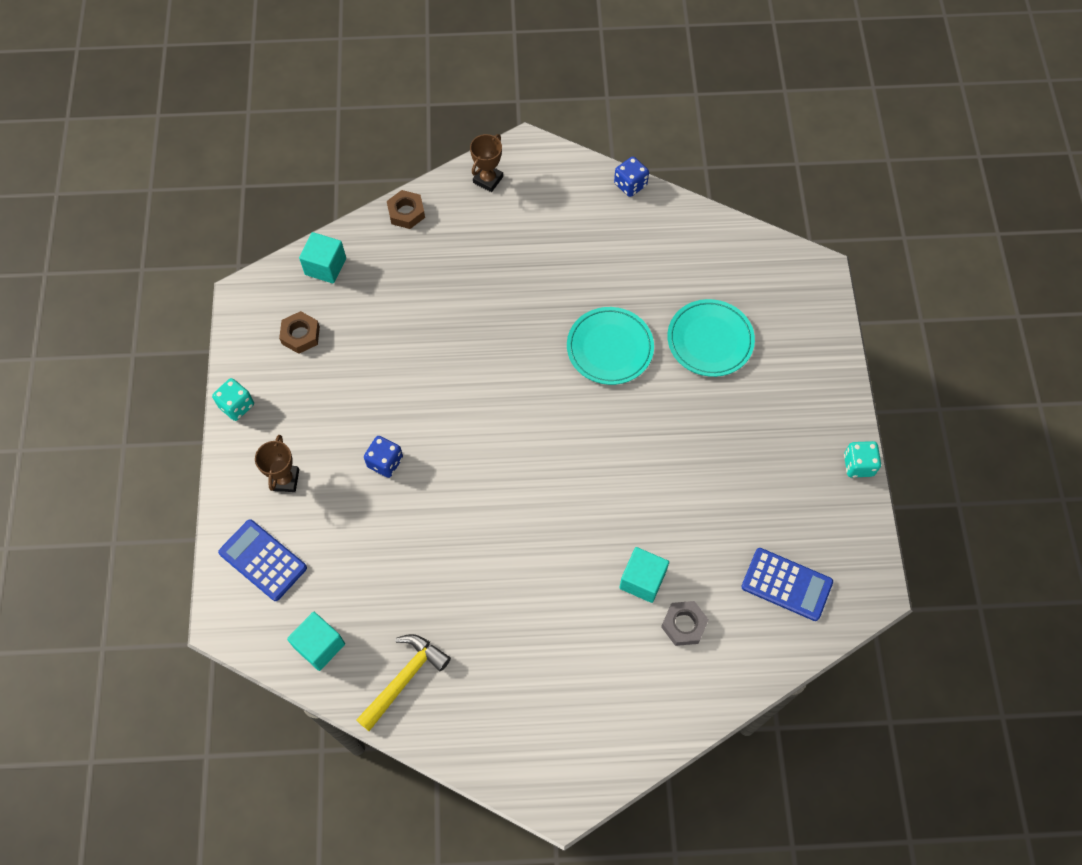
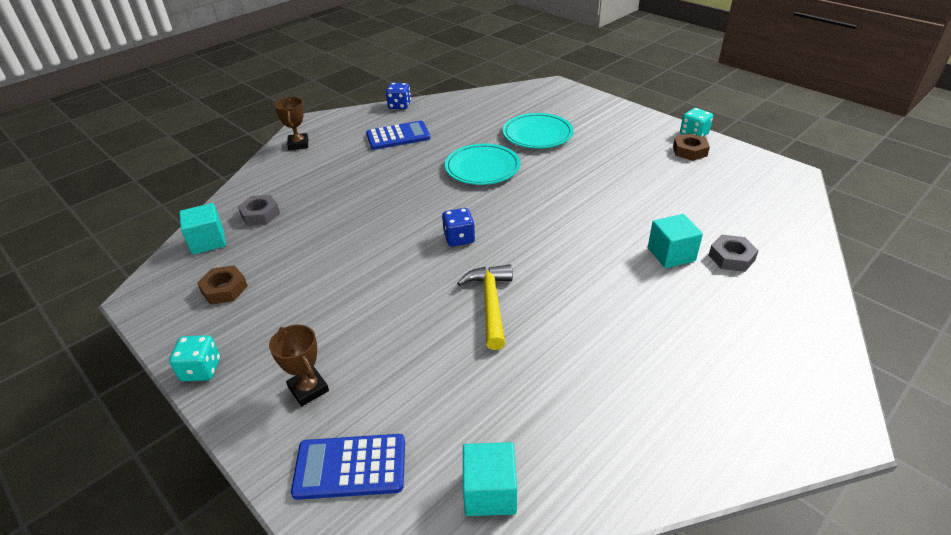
camera: 40 degrees left, 25 degrees down
yellow hammer [356,634,451,731] -> yellow hammer moved to [457,264,513,350]
blue dice [364,436,403,478] -> blue dice moved to [442,208,475,247]
brown nut [387,190,425,229] -> brown nut moved to [673,133,710,161]
blue calculator [741,548,833,621] -> blue calculator moved to [366,121,431,150]
none -> grey nut [238,195,280,226]

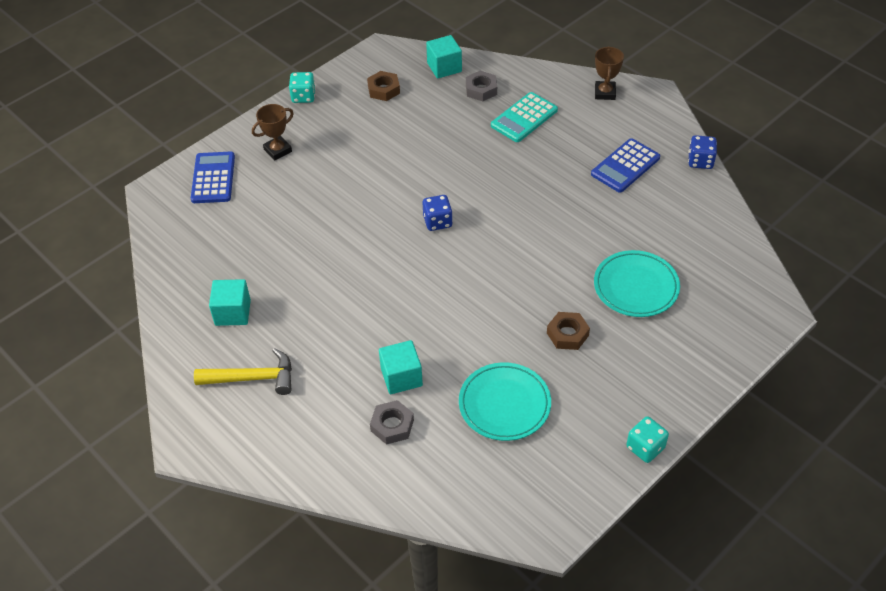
camera: 90 degrees right, 10 degrees up
brown trophy [274,97,308,150] -> brown trophy turned 75 degrees counterclockwise [595,46,624,100]
blue calculator [366,121,431,150] -> blue calculator turned 60 degrees clockwise [591,138,660,193]
turquoise plate [445,144,520,185] -> turquoise plate moved to [459,362,551,441]
yellow hammer [457,264,513,350] -> yellow hammer moved to [194,348,292,395]
turquoise cube [463,442,517,516] -> turquoise cube moved to [209,279,251,326]
brown nut [673,133,710,161] -> brown nut moved to [547,312,590,350]
none -> turquoise calculator [491,92,558,142]

